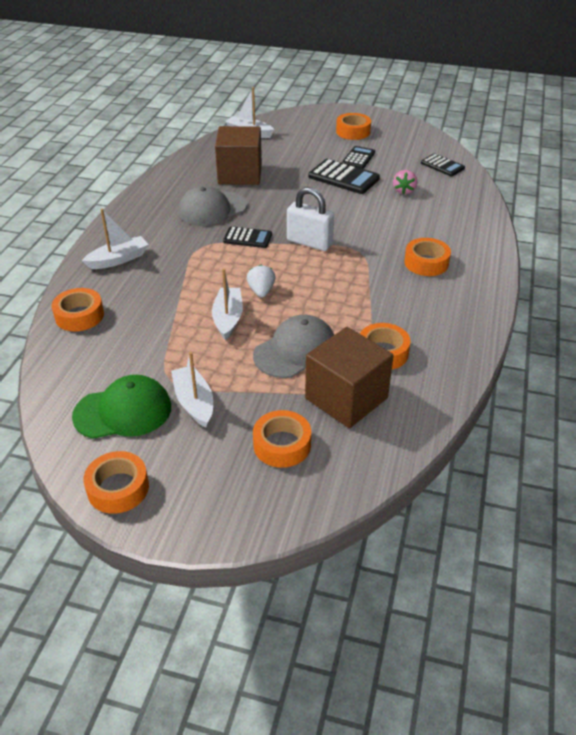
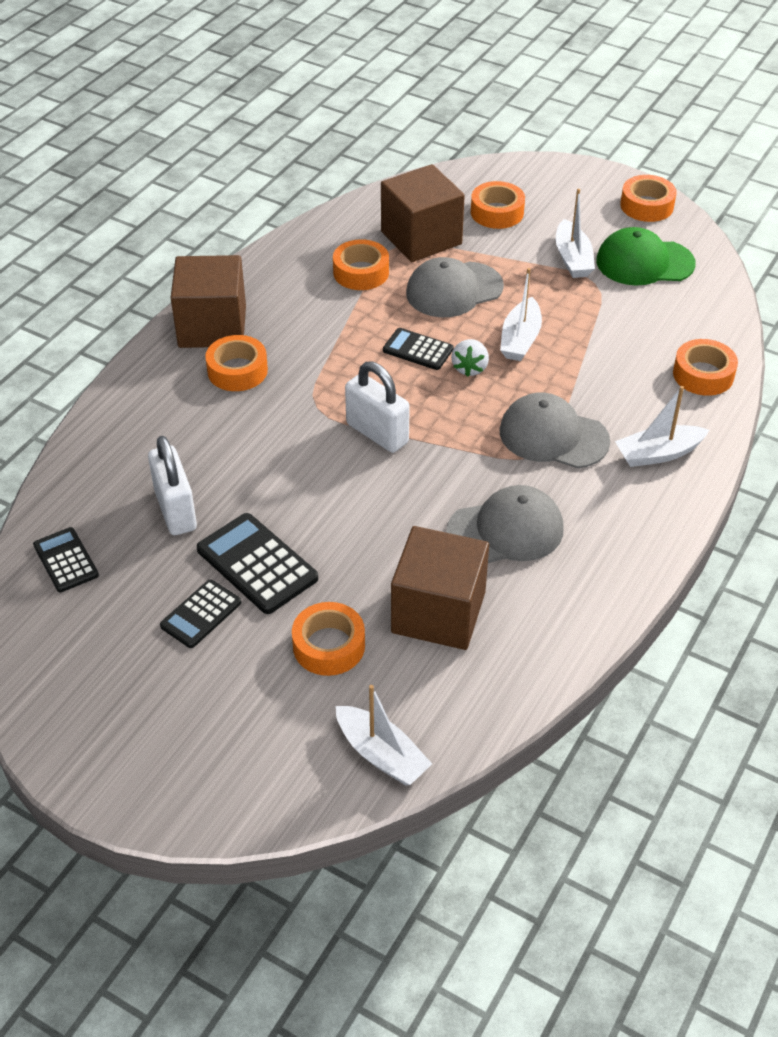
camera: 165 degrees left, 5 degrees up
black calculator [223,226,272,248] -> black calculator moved to [383,328,454,370]
orange tape [336,113,371,140] -> orange tape moved to [292,602,365,676]
pink strawberry [393,170,417,194] -> white padlock [148,436,197,535]
none -> brown cube [170,255,246,348]
none -> grey cap [499,392,610,468]

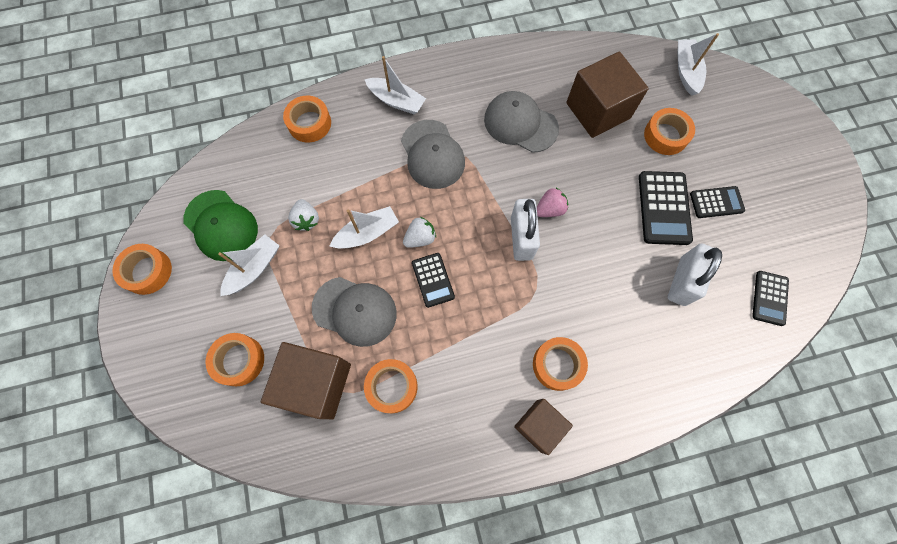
camera: 135 degrees left, 25 degrees up
brown cube [170,255,246,348] -> brown cube [514,399,573,455], size x0.63
none -> white strawberry [288,199,319,231]
none -> pink strawberry [537,187,568,217]

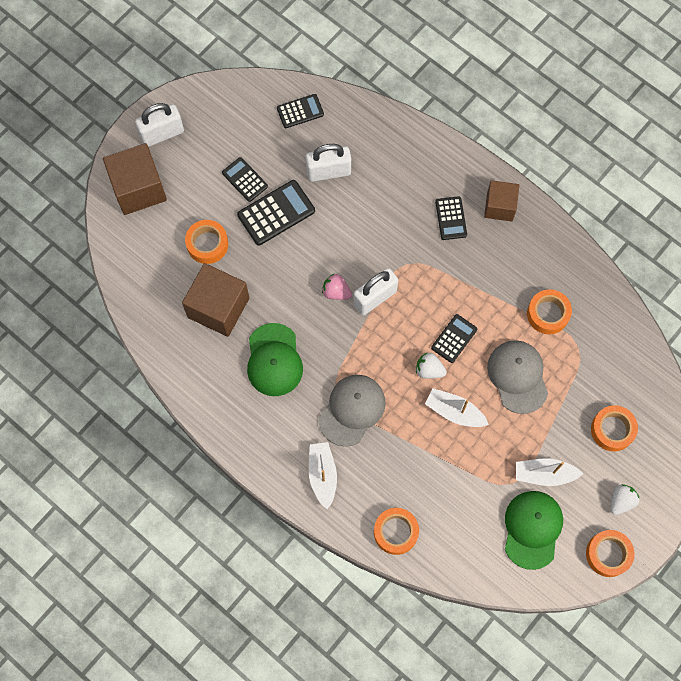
camera: 125 degrees left, 0 degrees up
brown cube [261,342,351,419] -> brown cube moved to [103,143,167,215]
white strawberry [288,199,319,231] -> white strawberry moved to [611,484,640,515]
grey cap [484,91,559,153] -> green cap [247,323,303,396]
orange tape [533,337,588,391] -> black calculator [435,196,467,240]
white boat [677,33,719,96] -> none
none -> white padlock [135,103,184,147]

